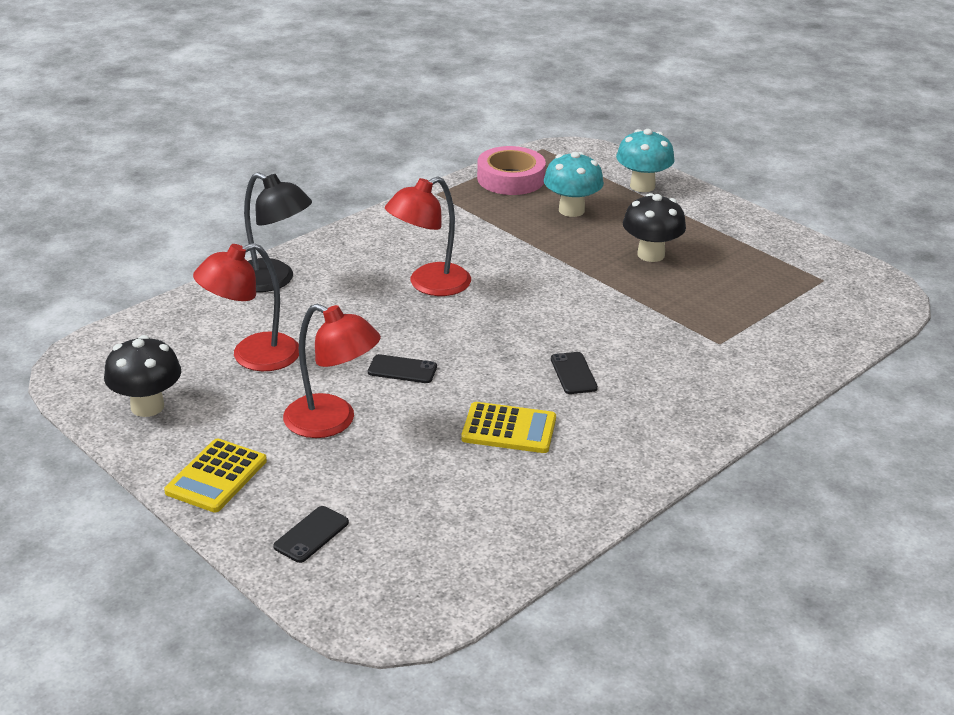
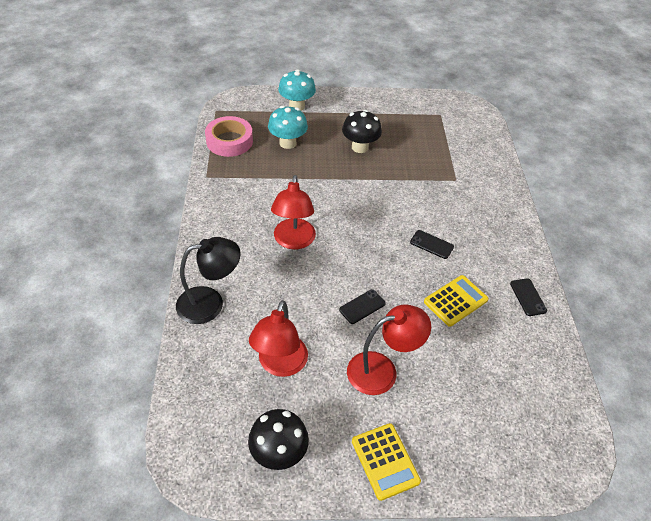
camera: 50 degrees left, 15 degrees up
black phone [273,506,349,563] -> black phone moved to [510,278,547,316]

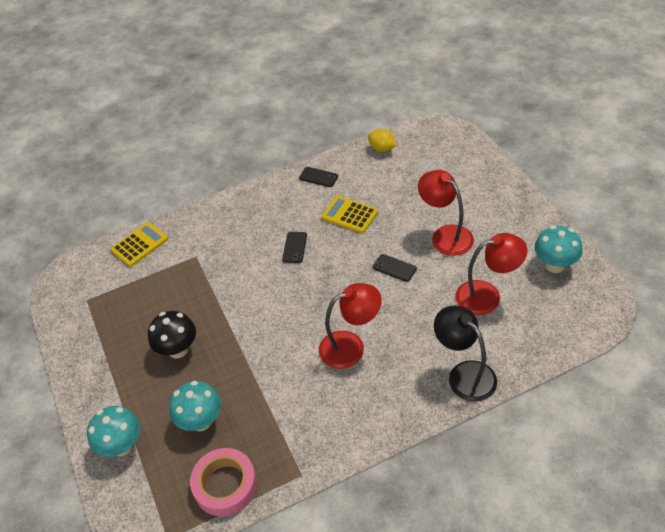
camera: 105 degrees left, 0 degrees up
black mushroom [248,409,309,470] -> turquoise mushroom [534,225,583,273]
yellow calculator [352,423,421,501] -> yellow calculator moved to [111,222,168,267]
black phone [510,278,547,316] -> black phone turned 60 degrees clockwise [299,167,338,187]
none -> yellow lemon [368,129,397,152]

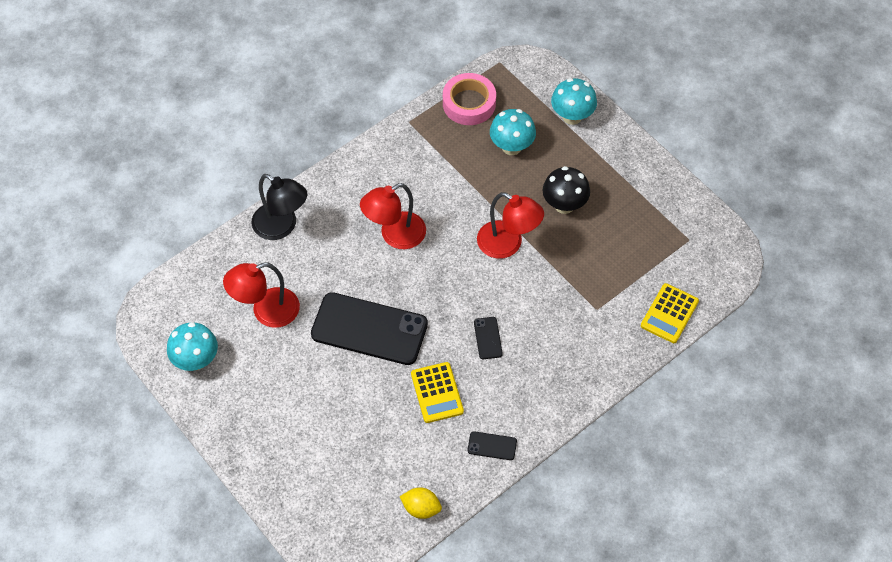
camera: 160 degrees right, 10 degrees up
yellow calculator [321,196,378,233] -> yellow calculator turned 60 degrees clockwise [411,362,464,423]
black phone [373,254,417,282] -> black phone [311,292,428,365], size x2.42
red lamp [418,170,474,256] -> red lamp moved to [477,192,544,259]

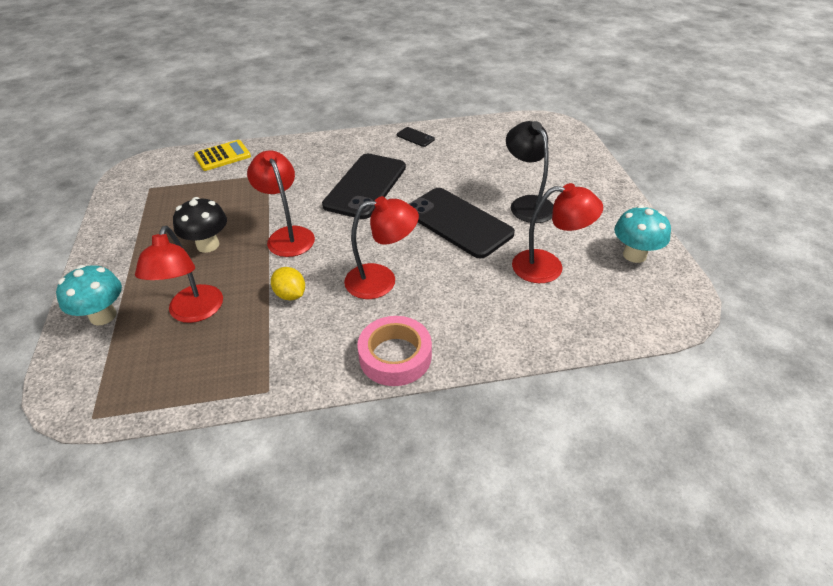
camera: 150 degrees left, 15 degrees down
black lamp [252,174,307,240] -> black lamp moved to [506,121,553,223]
yellow lemon [399,487,442,519] -> yellow lemon moved to [271,267,305,300]
yellow calculator [411,362,464,423] -> none
pink tape [443,73,496,125] -> pink tape moved to [358,316,432,386]
black phone [474,317,503,359] -> black phone [322,154,406,219], size x2.42
turquoise mushroom [490,109,536,155] -> red lamp [135,226,223,323]

